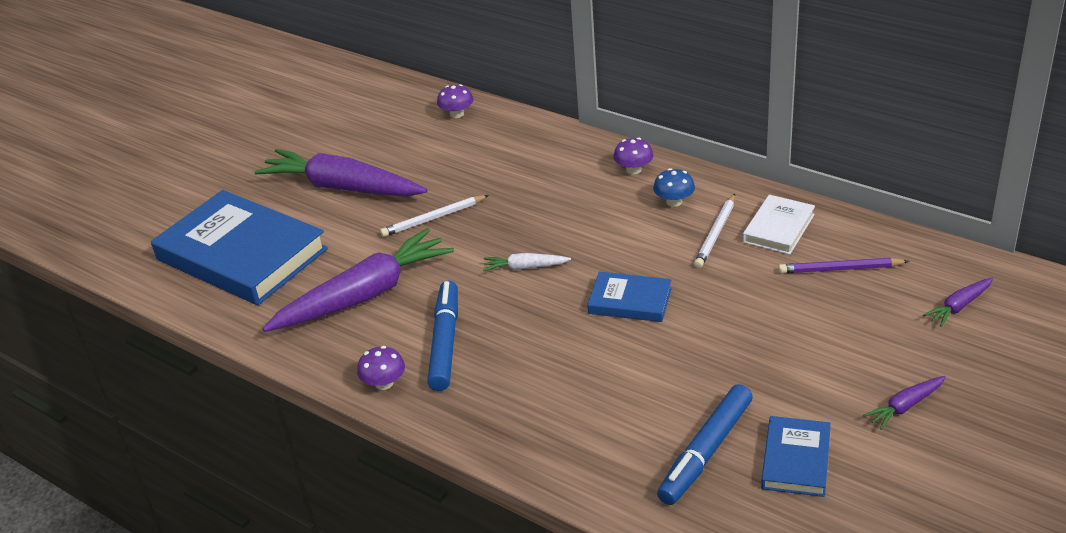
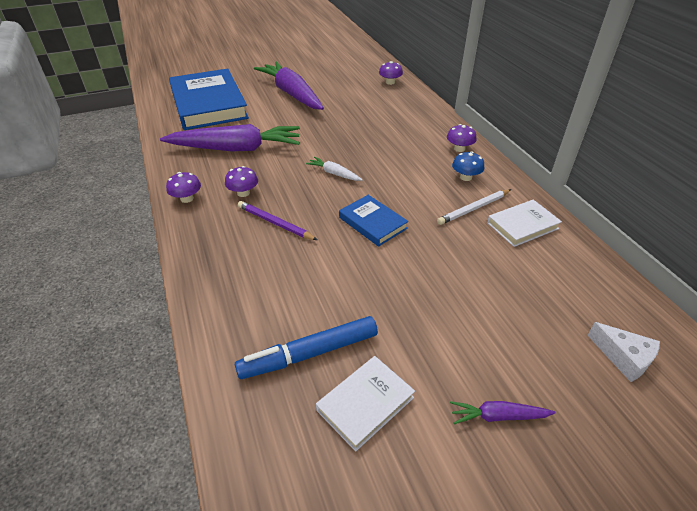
camera: 30 degrees right, 5 degrees up
white pencil [380,195,489,237] -> none
blue marker [427,281,458,391] -> purple mushroom [225,166,258,197]
blue book [761,416,831,497] -> white book [316,356,415,452]
purple pencil [778,258,910,274] -> purple pencil moved to [238,201,317,240]
purple carrot [923,278,993,327] -> white cheese [587,322,660,382]

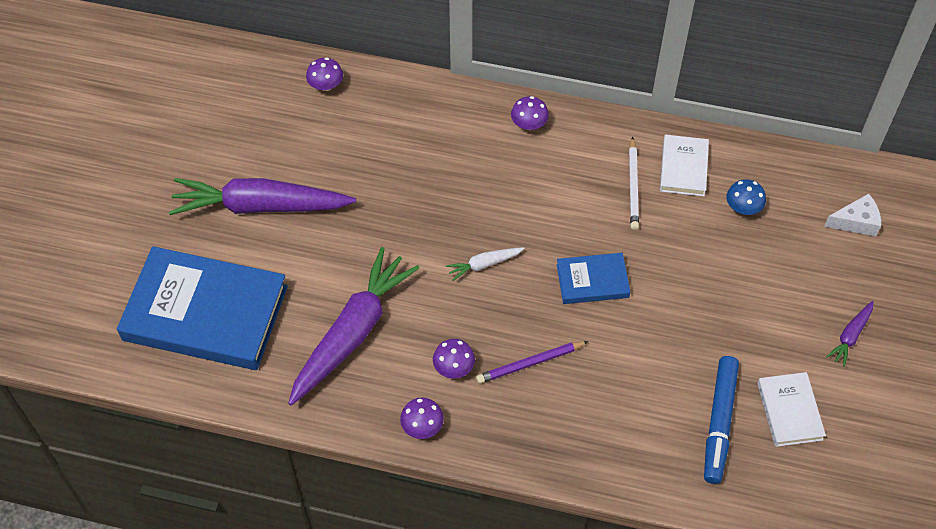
camera: 55 degrees left, 15 degrees up
blue mushroom [452,151,484,181] -> blue mushroom moved to [727,179,766,215]

